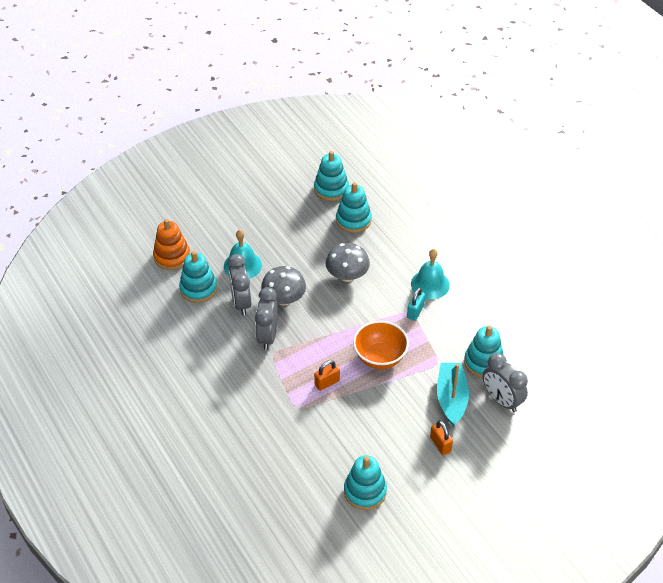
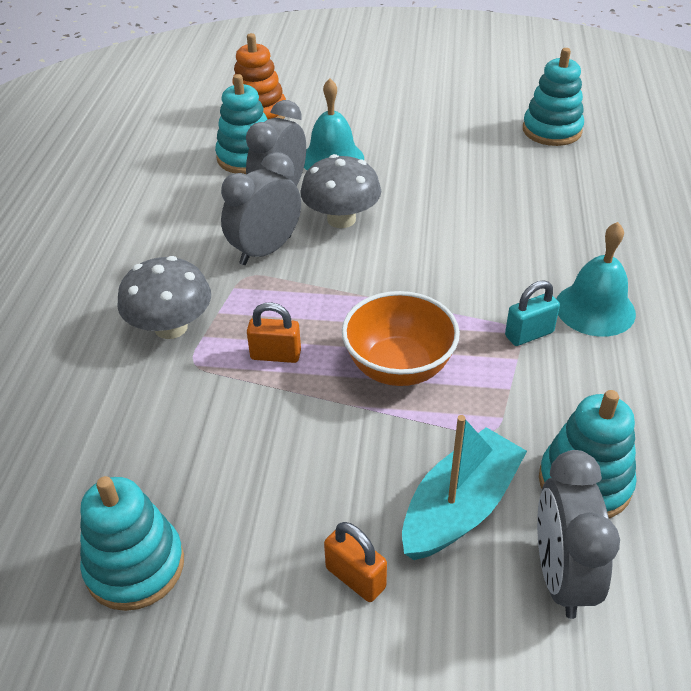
camera: 40 degrees right, 5 degrees down
grey mushroom [326,243,370,282] -> grey mushroom moved to [117,256,211,339]
turquoise stacking toy [336,182,372,233] -> none
orange padlock [430,420,453,455] -> orange padlock turned 60 degrees counterclockwise [324,522,387,602]

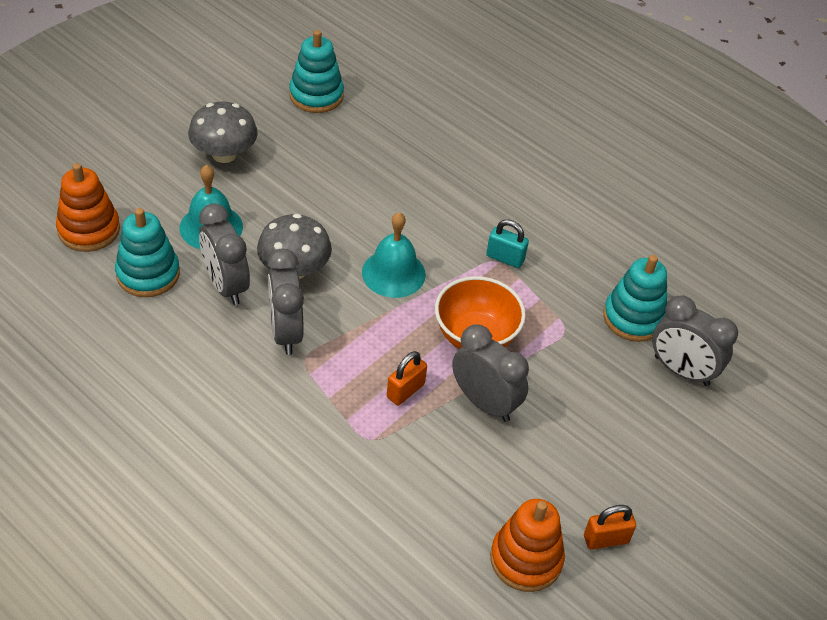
camera: 60 degrees left, 5 degrees up
turquoise stacking toy [80,476,184,611] -> orange stacking toy [490,499,565,592]
grey mushroom [117,256,211,339] -> grey mushroom moved to [188,101,258,163]
orange padlock [324,522,387,602] -> orange padlock moved to [584,505,636,550]
turquoise boat [402,415,527,560] -> none
turquoise padlock [505,280,560,346] -> turquoise padlock turned 75 degrees counterclockwise [486,219,529,268]
turquoise bell [556,222,636,337] -> turquoise bell moved to [362,212,426,298]
none -> grey clock [452,324,529,422]

